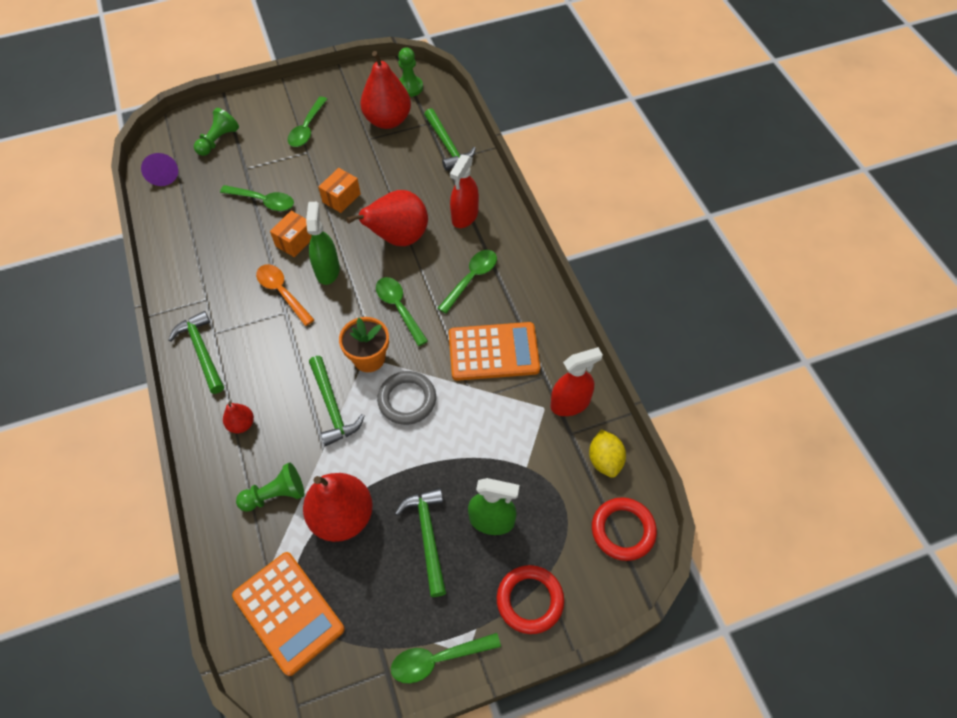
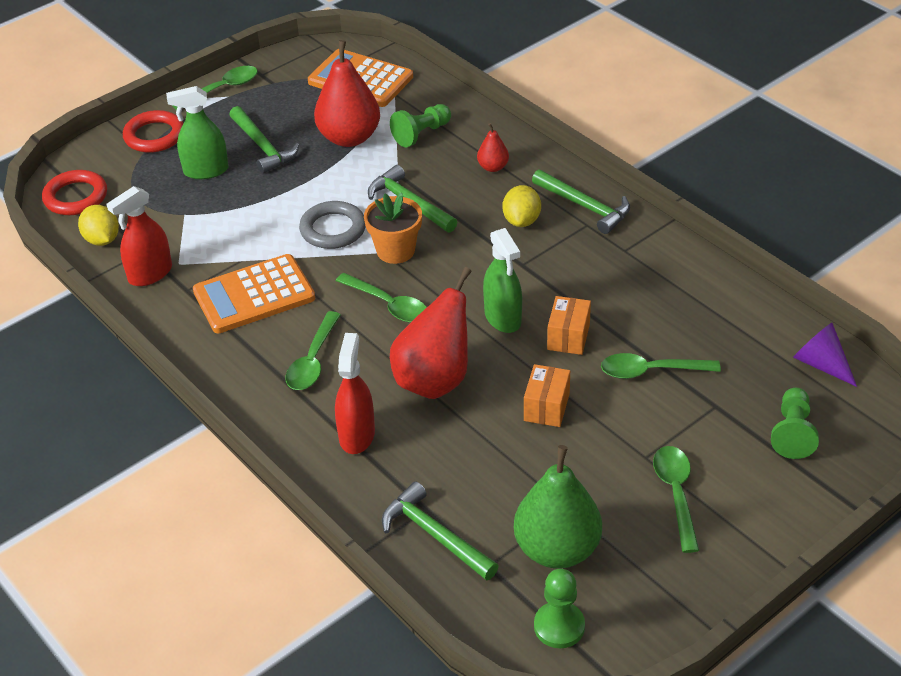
camera: 160 degrees right, 15 degrees down
orange spoon [256,264,314,326] -> none
red pear [360,51,411,129] -> green pear [514,445,602,569]
none -> yellow lemon [503,185,541,227]

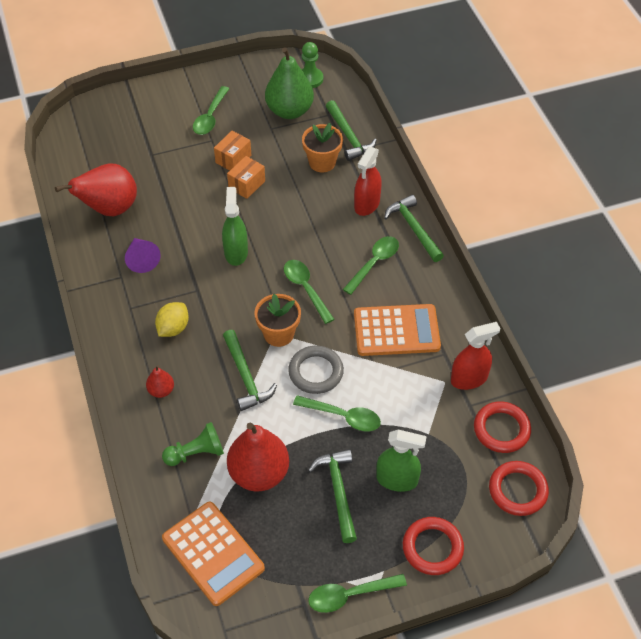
camera: 160 degrees left, 10 degrees up
yellow lemon [78,205,119,246] -> red ring [474,401,531,453]
red pear [390,267,471,399] -> red pear moved to [55,164,137,216]
green hammer [532,169,630,234] -> green hammer moved to [384,195,444,262]
orange box [547,296,591,355] -> orange box moved to [214,131,251,171]
green spoon [601,353,721,379] -> green spoon moved to [293,395,381,431]
green pawn [771,388,819,459] -> none
purple cone [793,323,857,387] -> purple cone moved to [125,238,160,273]
none -> orange flower pot [302,123,343,173]

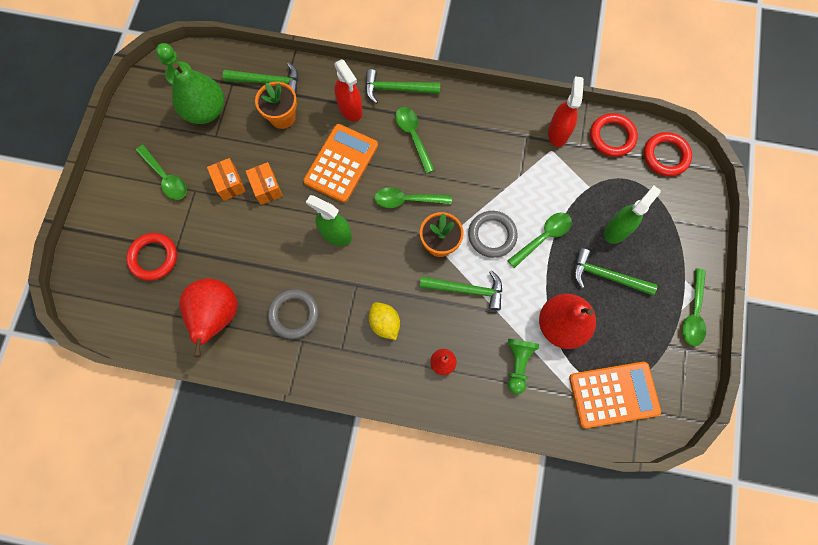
camera: 60 degrees left, 20 degrees up
purple cone [125,238,160,273] -> grey ring [268,289,319,339]
orange calculator [354,304,441,356] -> orange calculator moved to [303,124,378,203]
red ring [403,517,464,575] -> red ring moved to [126,233,177,281]

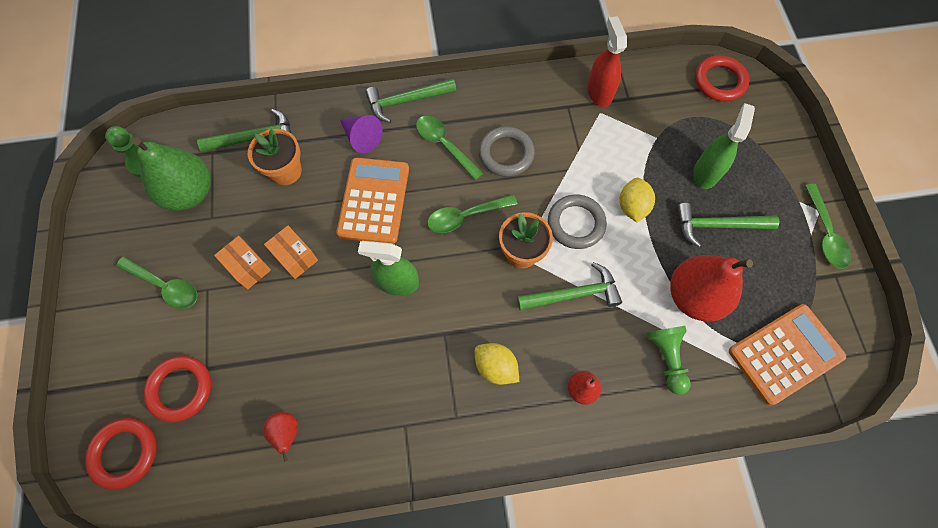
camera: 20 degrees left, 5 degrees down
red pear [179,278,238,358] -> red pear [263,412,298,462], size x0.47
grey ring [268,289,319,339] -> grey ring moved to [479,126,535,177]
red spray bottle [334,59,363,121] -> purple cone [340,115,383,153]
green spoon [507,212,572,268] -> yellow lemon [620,178,655,223]
red ring [590,113,638,157] -> red ring moved to [85,418,157,490]

